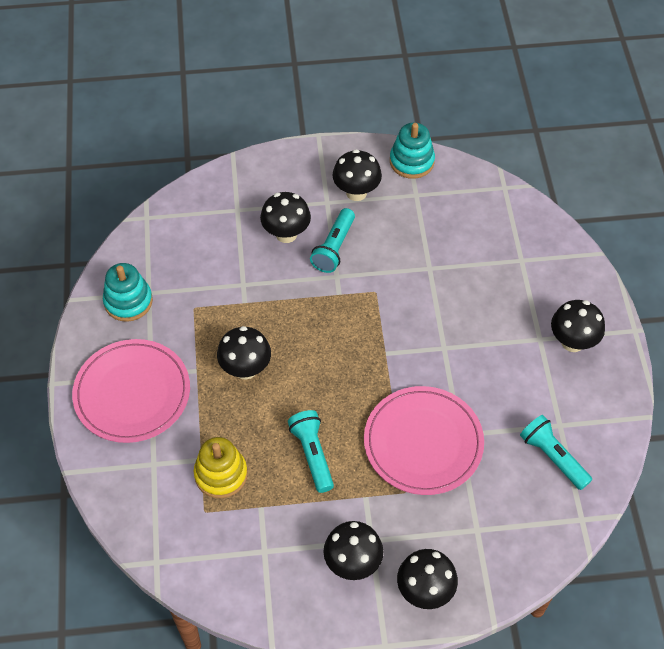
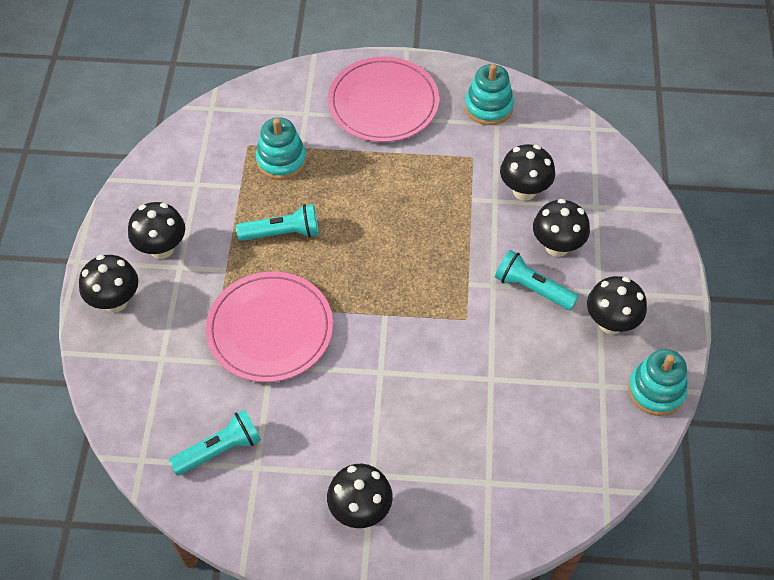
camera: 100 degrees right, 0 degrees up
yellow stacking toy [194,437,248,498] -> turquoise stacking toy [256,117,307,180]
black mushroom [217,326,271,380] -> black mushroom moved to [500,144,555,201]

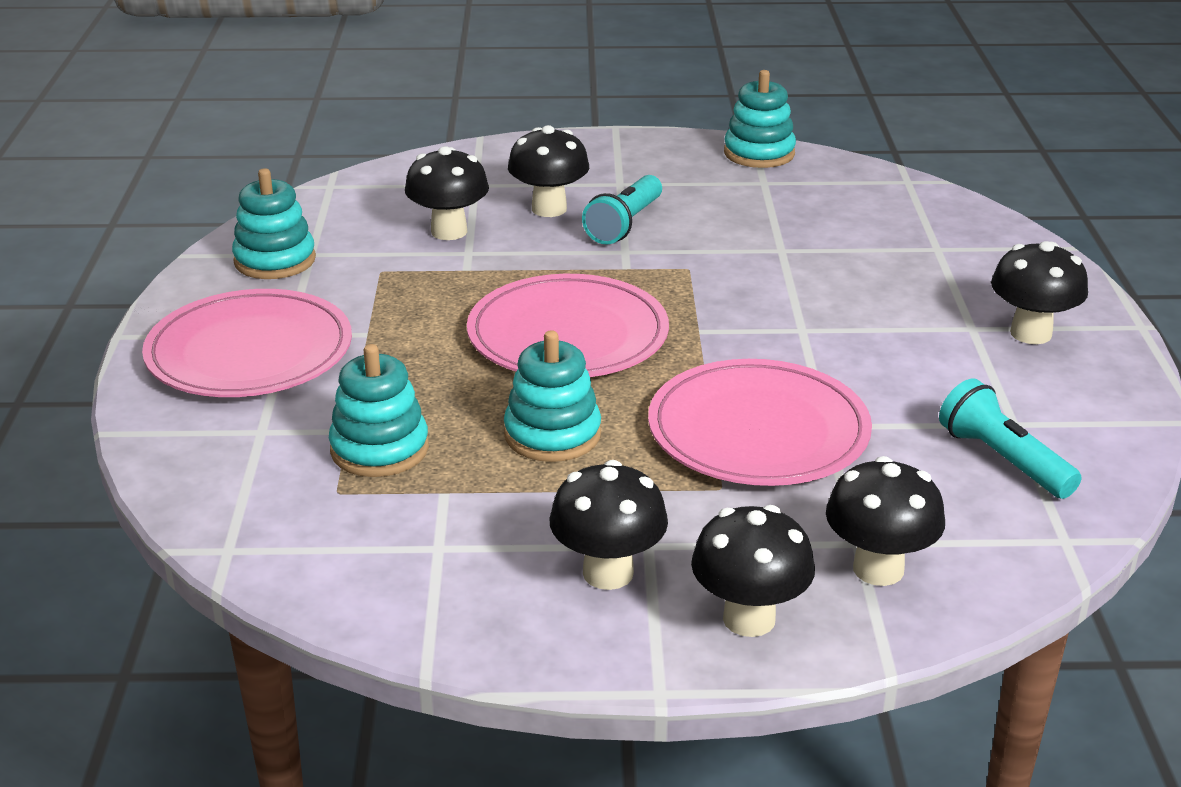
camera: 95 degrees left, 25 degrees down
turquoise flashlight [236,204,319,241] -> turquoise stacking toy [504,330,601,462]
black mushroom [587,276,647,334] -> black mushroom moved to [826,456,945,586]
none -> pink plate [467,274,669,377]

